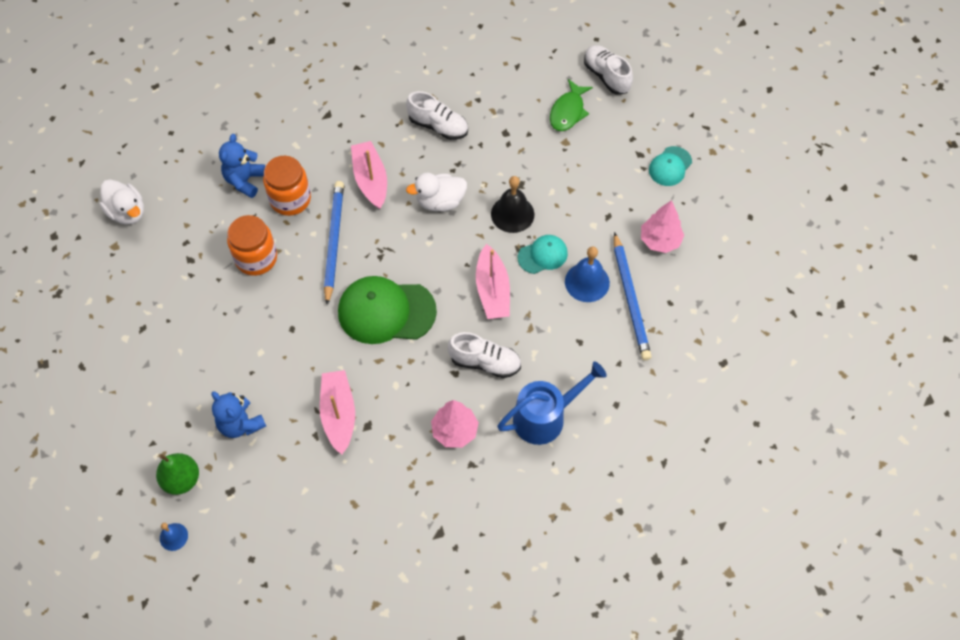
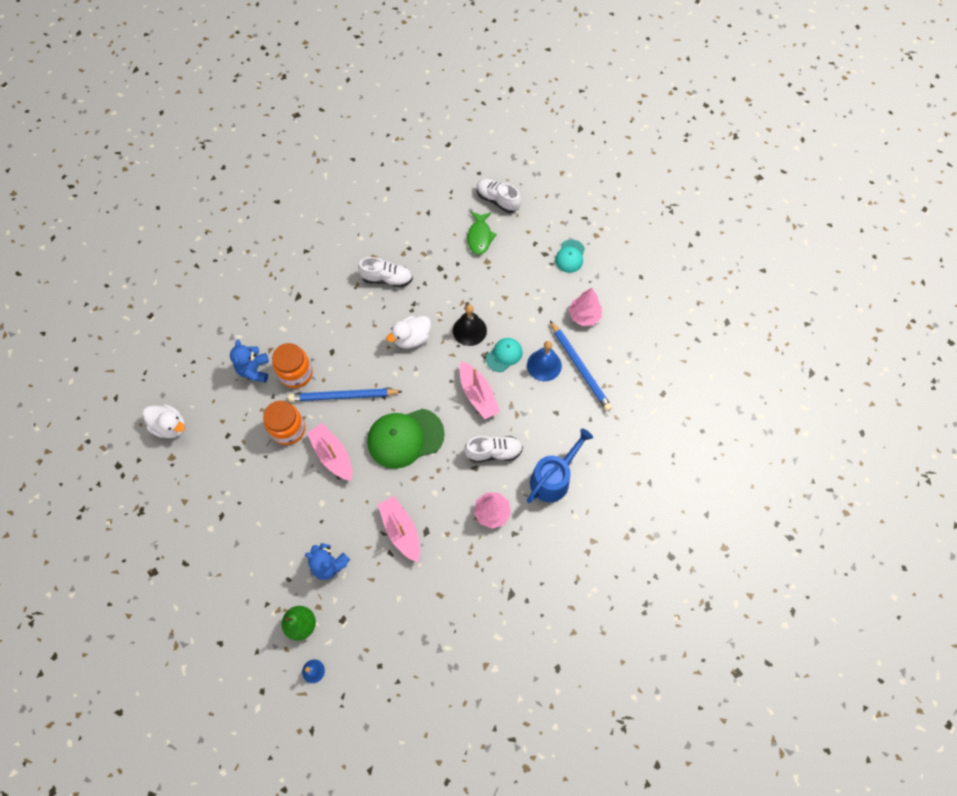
camera: 20 degrees left, 5 degrees up
blue pencil [324,181,344,305] -> blue pencil turned 75 degrees counterclockwise [288,388,403,401]
pink boat [351,141,387,209] -> pink boat moved to [307,423,352,481]

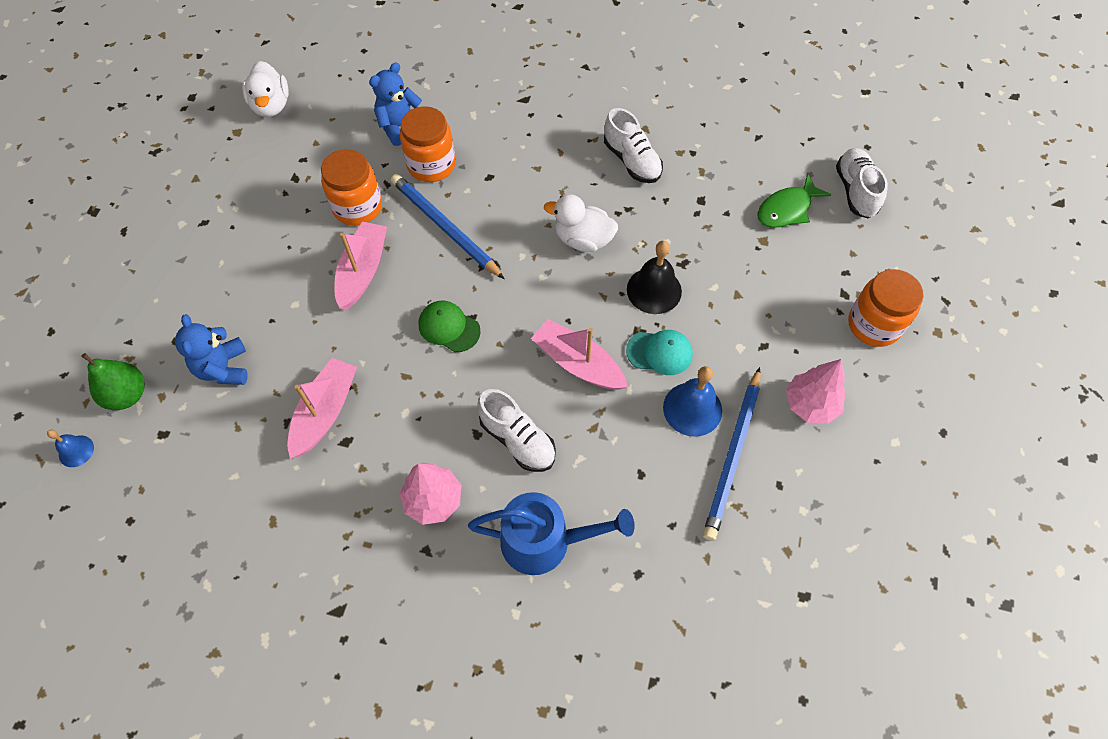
camera: 50 degrees right, 5 degrees down
green cap [367,409,445,469] -> green cap [419,300,481,352], size x0.54
pink boat [459,361,500,419] -> pink boat turned 105 degrees clockwise [531,319,628,390]
turquoise cap [555,239,585,273] -> orange jar [848,269,924,347]

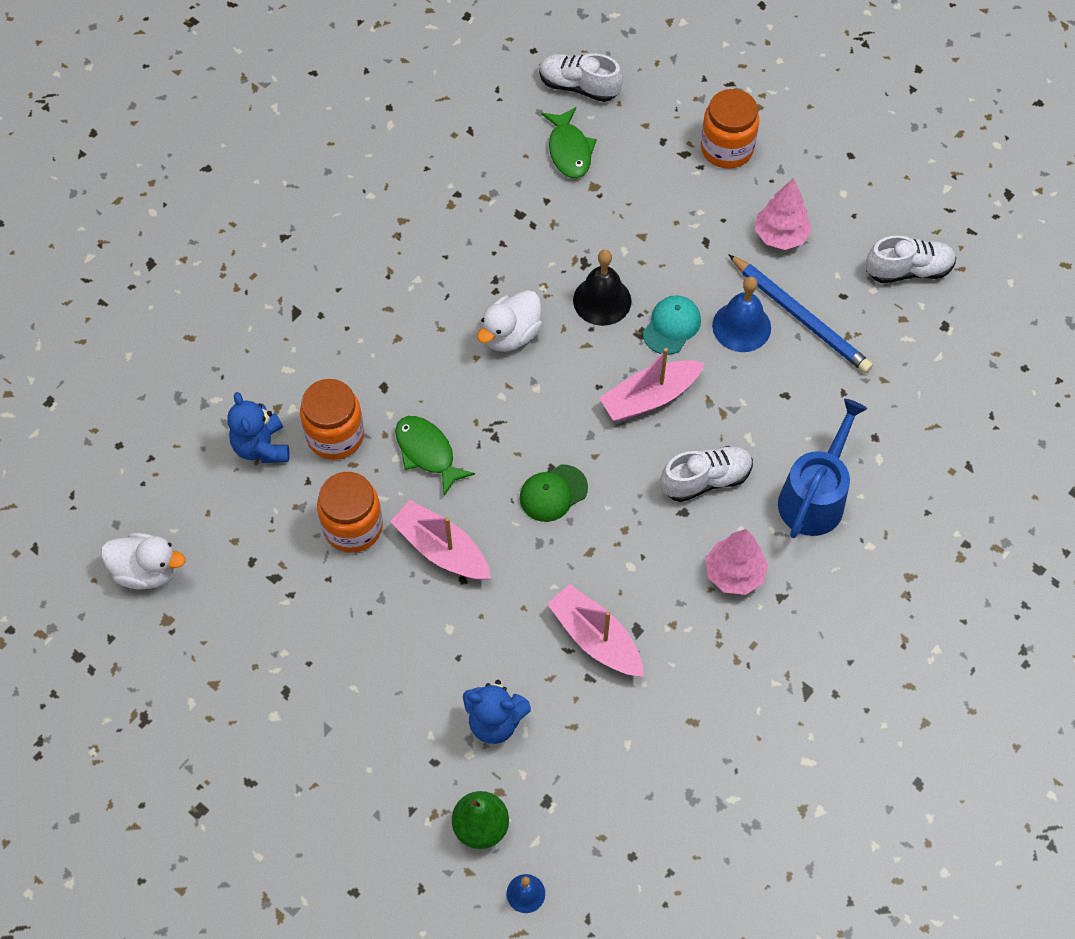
camera: 65 degrees left, 0 degrees up
blue pencil [391,174,504,279] -> green fish [395,416,475,496]
white shoe [604,108,663,183] -> white shoe moved to [865,236,956,283]

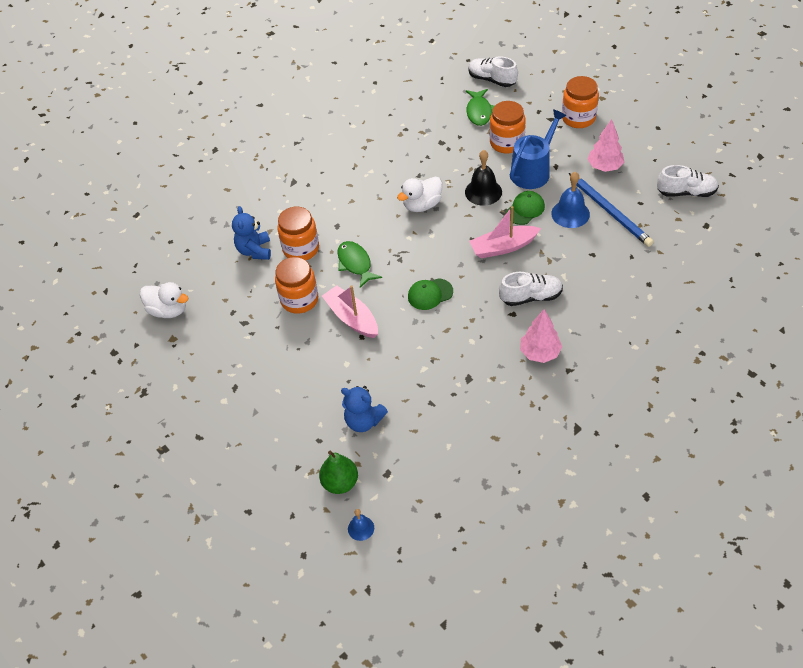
camera: 15 degrees right, 10 degrees down
pink boat [547,584,644,677] -> none
turquoise cap [643,295,701,355] -> green cap [506,191,545,225]
blue watering can [778,399,867,538] -> blue watering can moved to [510,109,566,189]
none -> orange jar [490,101,526,153]

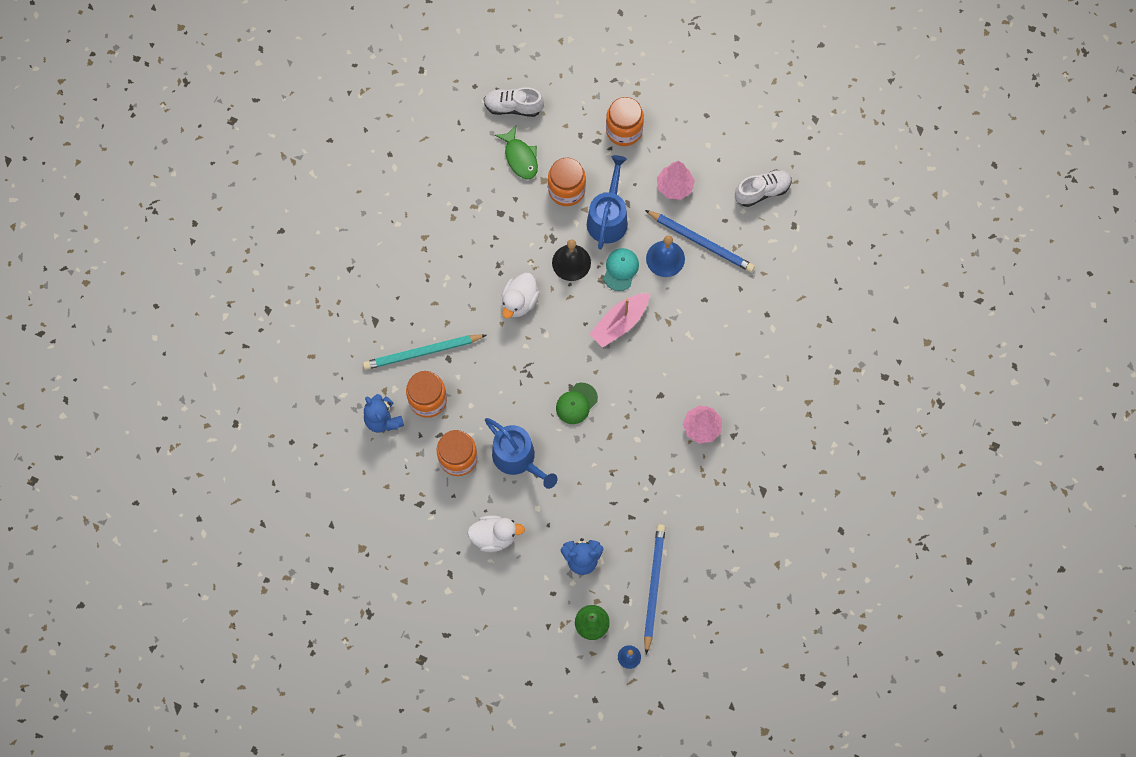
camera: 30 degrees left, 20 degrees up
white duck [140,282,188,318] -> white duck moved to [467,515,525,552]
pink boat [322,285,378,338] -> blue watering can [485,418,557,489]
green fish [337,241,382,288] -> none
white shoe [499,272,563,306] -> none
green cap [506,191,545,225] -> turquoise cap [604,248,639,291]
none -> turquoise pencil [363,334,486,370]
none -> blue pencil [644,524,666,655]

